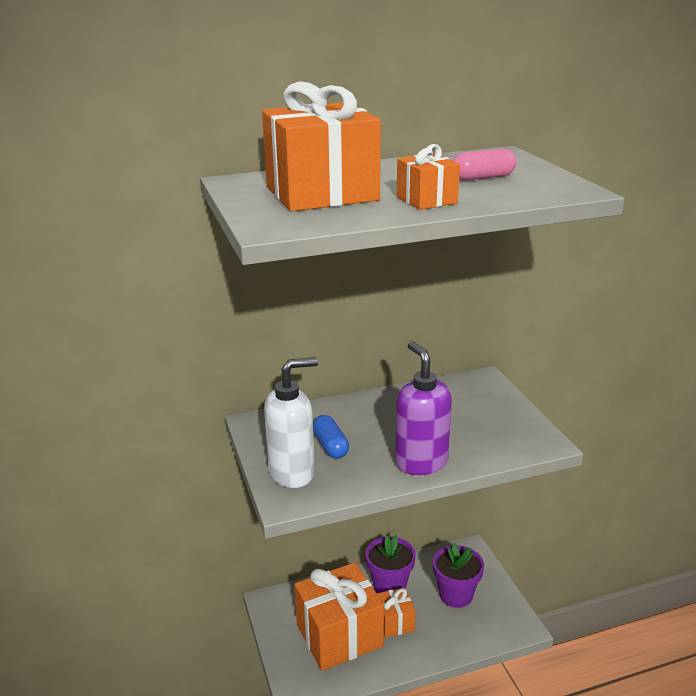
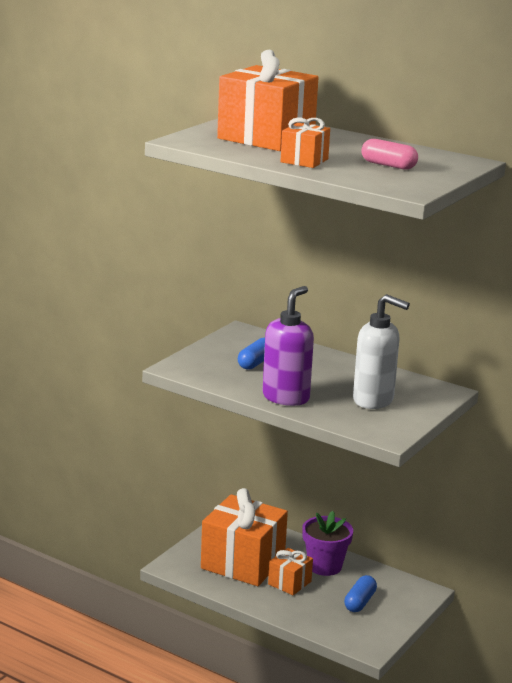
camera: 50 degrees right, 5 degrees down
white soap dispenser [264,357,318,488] -> white soap dispenser moved to [353,294,410,409]
purple flower pot [433,543,484,608] -> blue capsule [344,575,377,612]

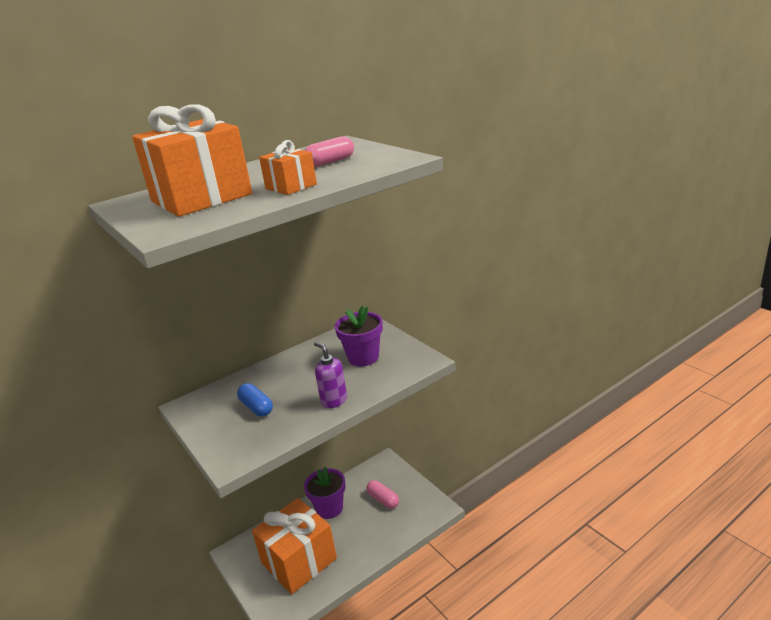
camera: 65 degrees left, 5 degrees up
purple soap dispenser [262,286,314,406] -> purple soap dispenser [314,342,347,408], size x0.63
orange gift [268,548,313,595] -> none
blue capsule [344,575,377,612] -> pink capsule [366,480,399,509]
white soap dispenser [353,294,410,409] -> purple flower pot [335,305,383,366]

